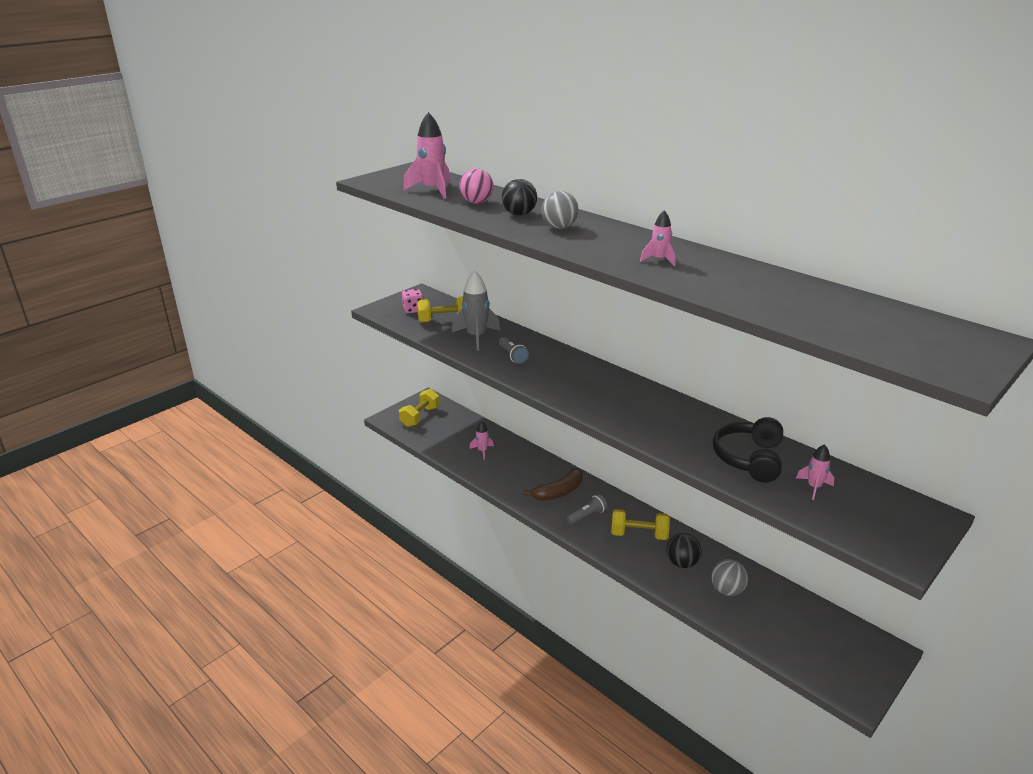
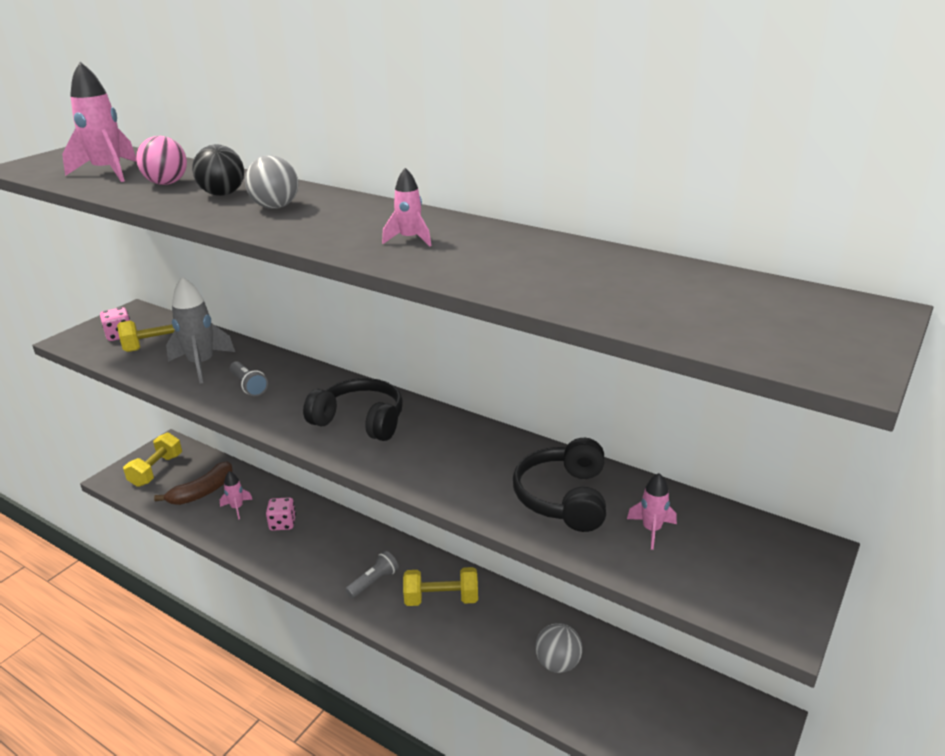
camera: 10 degrees left, 0 degrees up
brown banana [523,468,582,501] -> brown banana moved to [154,461,233,505]
black ball [666,533,701,568] -> none
none -> pink dice [266,497,296,531]
none -> black headphones [303,378,403,441]

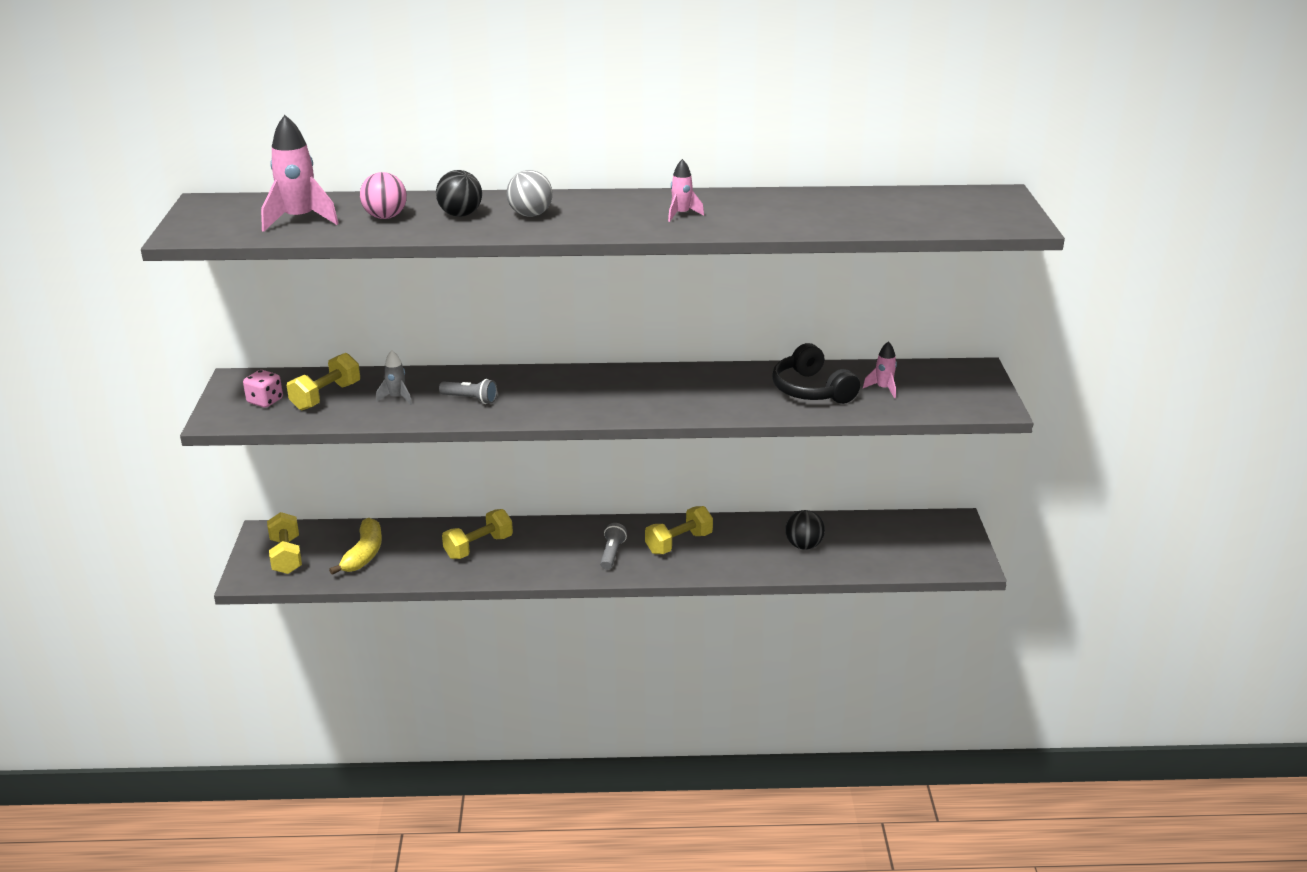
camera: 35 degrees left, 0 degrees up
brown banana [154,461,233,505] -> yellow banana [329,518,382,575]
grey rocket [166,277,235,384] -> grey rocket [376,350,412,405], size x0.54
pink rocket [220,471,252,520] -> none
pink dice [266,497,296,531] -> yellow dumbbell [442,509,513,559]
black headphones [303,378,403,441] -> none
grey ball [535,623,583,673] -> black ball [785,510,825,550]

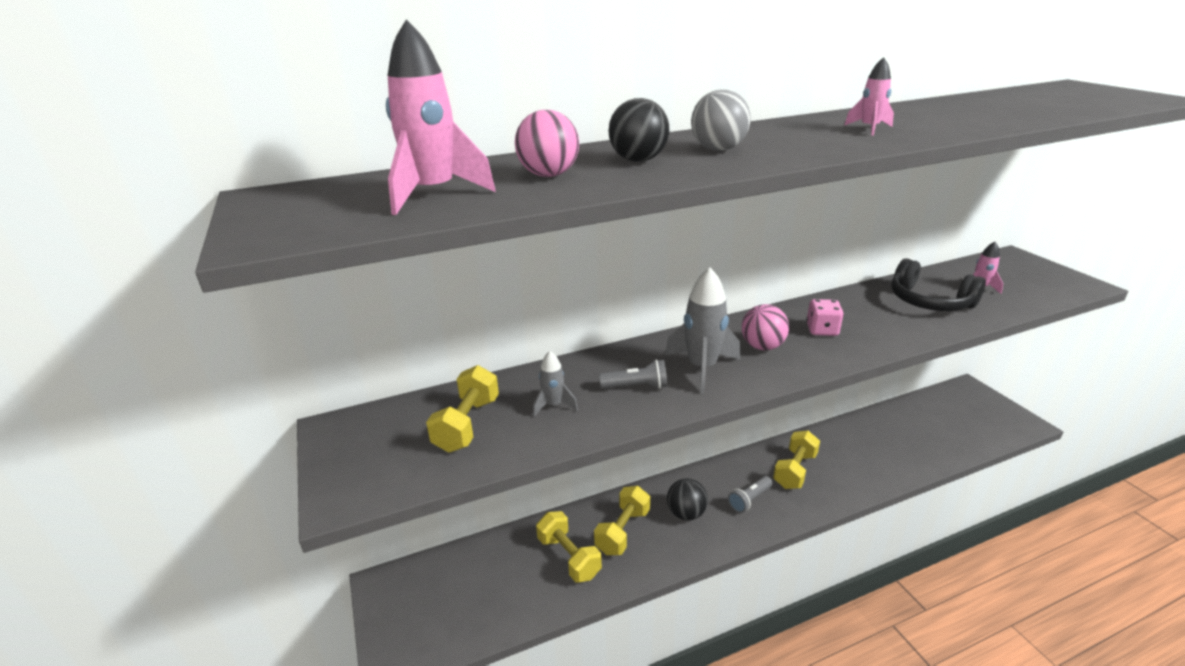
camera: 20 degrees left, 0 degrees up
pink dice [243,370,283,408] -> pink dice moved to [806,299,844,336]
yellow dumbbell [267,512,302,574] -> yellow dumbbell moved to [536,511,602,582]
yellow banana [329,518,382,575] -> none
grey flashlight [600,523,627,570] -> grey flashlight turned 120 degrees counterclockwise [728,476,773,513]
black ball [785,510,825,550] -> black ball moved to [667,479,708,520]
none -> grey rocket [665,267,740,394]
none -> pink ball [742,304,789,350]

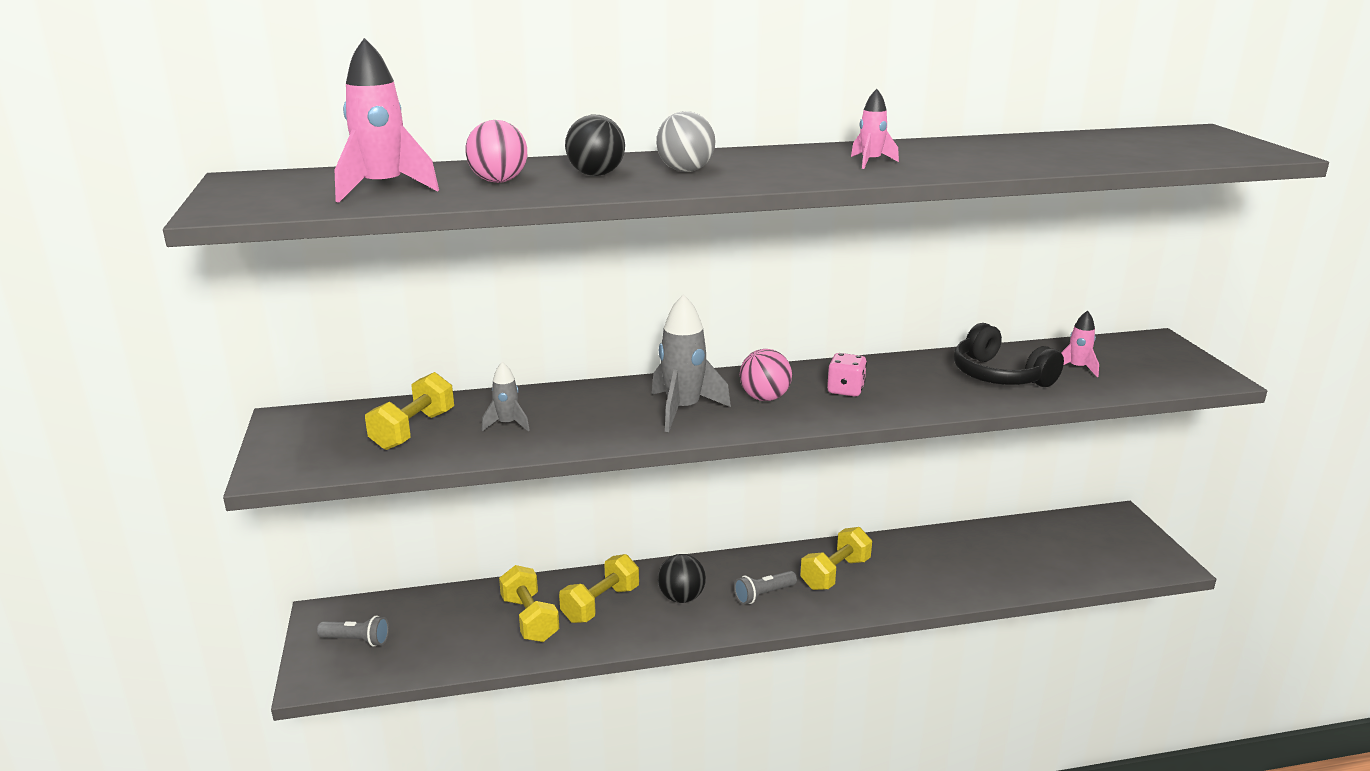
camera: 10 degrees right, 5 degrees down
grey flashlight [599,360,667,389] -> grey flashlight moved to [317,615,389,647]

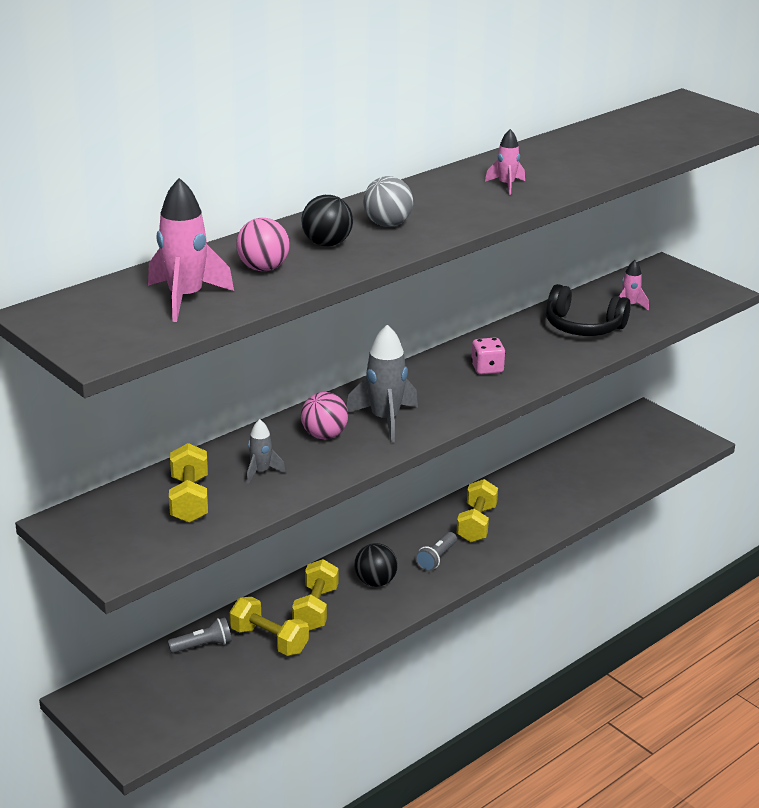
camera: 30 degrees left, 5 degrees up
grey flashlight [317,615,389,647] -> grey flashlight moved to [168,617,232,653]
pink ball [740,349,792,401] -> pink ball moved to [301,392,348,439]

